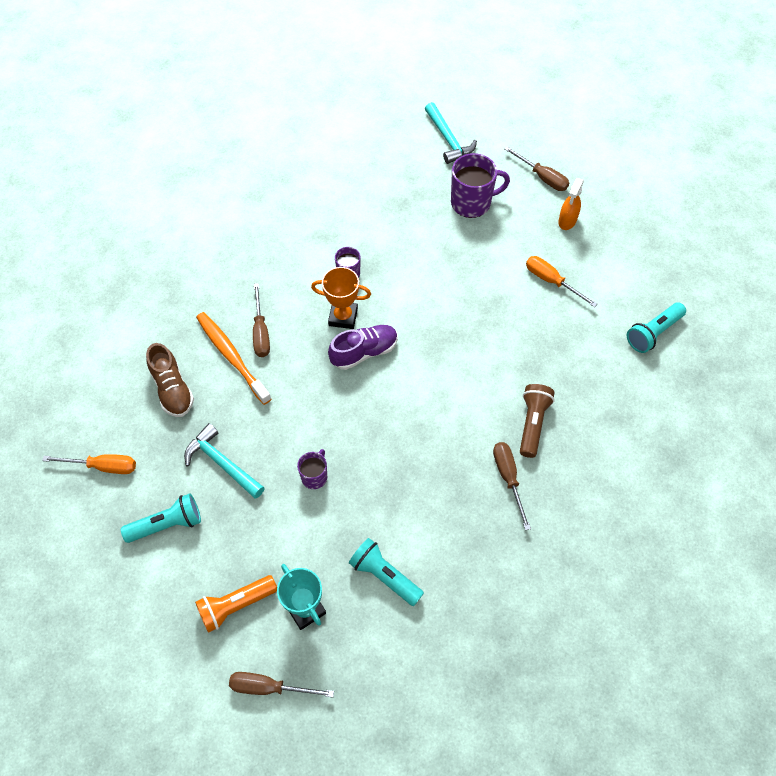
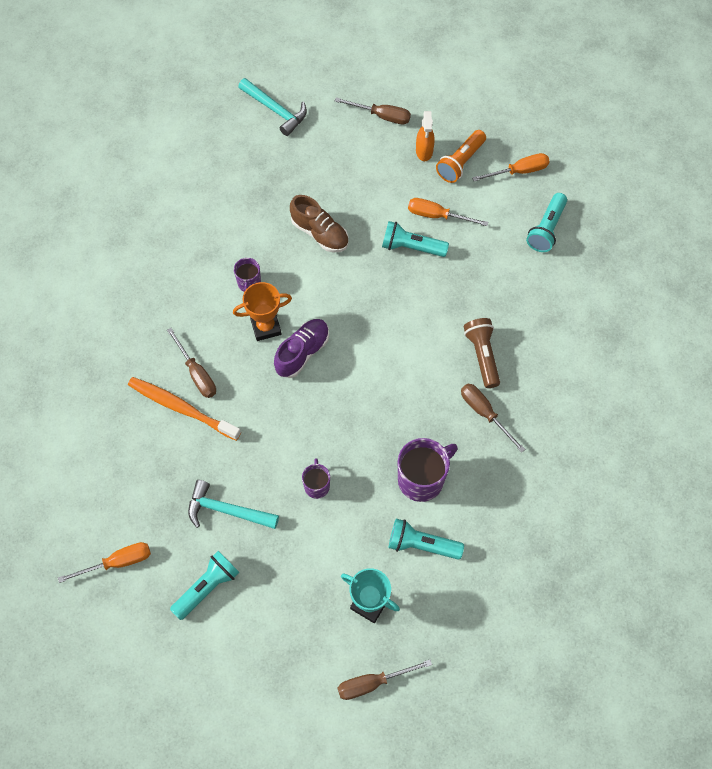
camera: 25 degrees left, 5 degrees up
brown shoe [146,343,194,417] -> brown shoe moved to [290,195,349,252]
orange flashlight [195,575,277,633] -> orange flashlight moved to [436,130,486,183]
purple mug [451,153,510,218] -> purple mug moved to [398,438,458,502]
none -> turquoise flashlight [382,221,449,257]
none -> orange screwdriver [472,153,550,181]

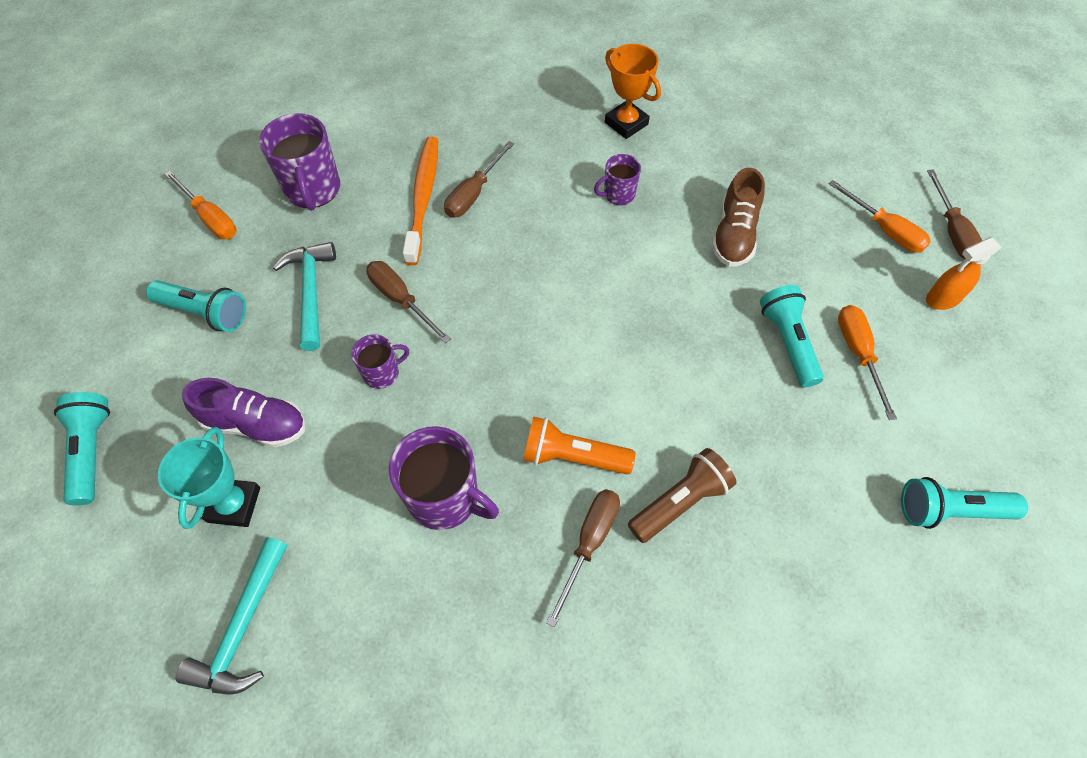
camera: 65 degrees right, 5 degrees down
orange trophy [233,282,292,341] -> orange trophy moved to [605,44,661,139]
turquoise hammer [238,78,307,136] -> turquoise hammer moved to [176,537,287,695]
purple shoe [274,319,329,378] -> purple shoe moved to [182,378,306,447]
brown screwdriver [338,660,432,700] -> brown screwdriver moved to [366,261,451,343]
turquoise flashlight [389,519,464,560] -> turquoise flashlight moved to [54,392,110,506]
orange flashlight [436,130,486,183] -> orange flashlight moved to [523,416,636,474]
orange screwdriver [472,153,550,181] -> orange screwdriver moved to [829,180,931,253]
none -> purple mug [259,113,340,211]

